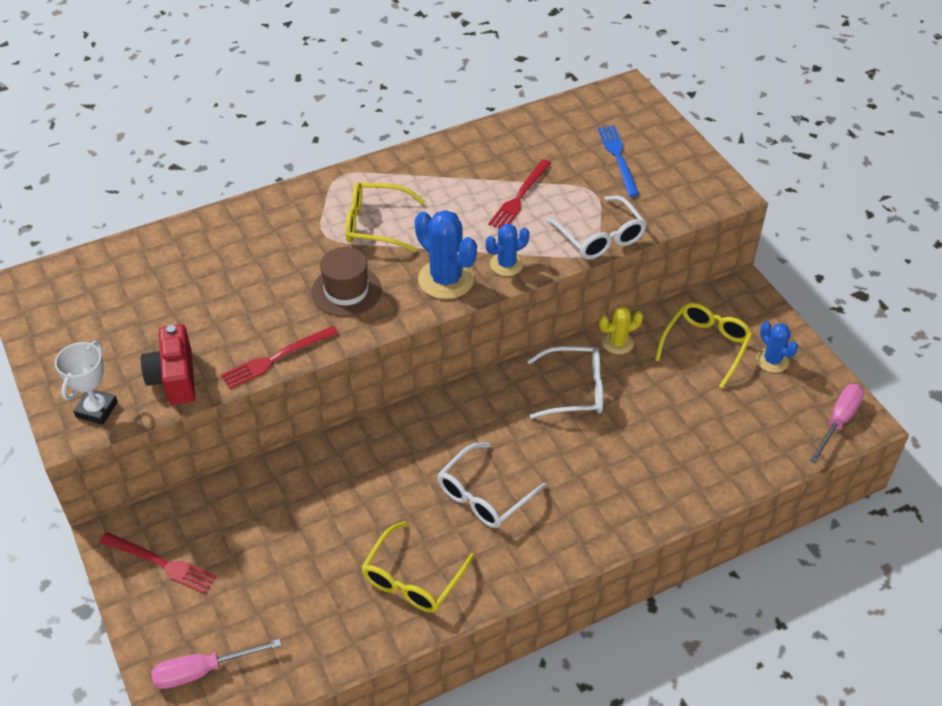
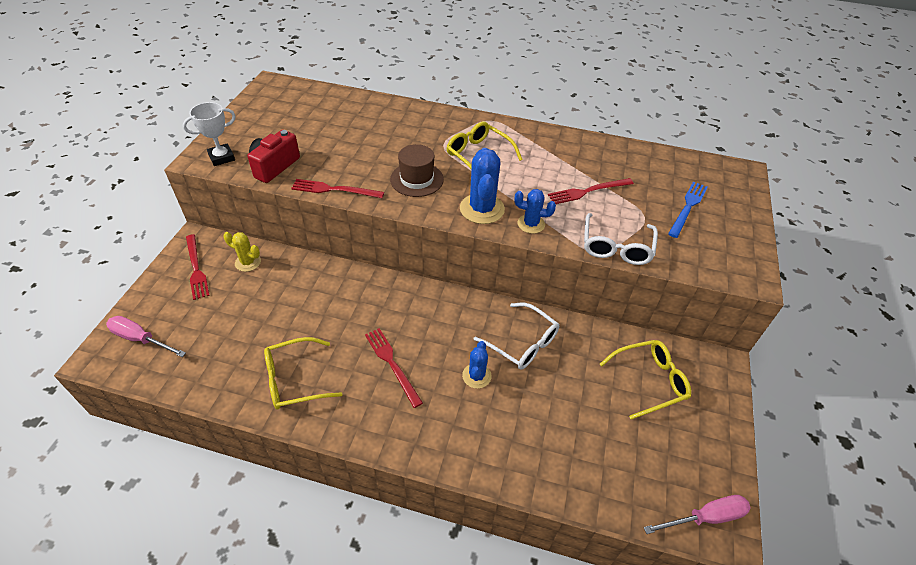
camera: 40 degrees right, 0 degrees up
white glasses [438,442,547,528] -> red fork [365,328,423,408]
yellow cactus [599,306,643,354] -> yellow cactus moved to [223,232,261,272]
blue cactus [756,321,798,373] -> blue cactus moved to [462,341,492,389]

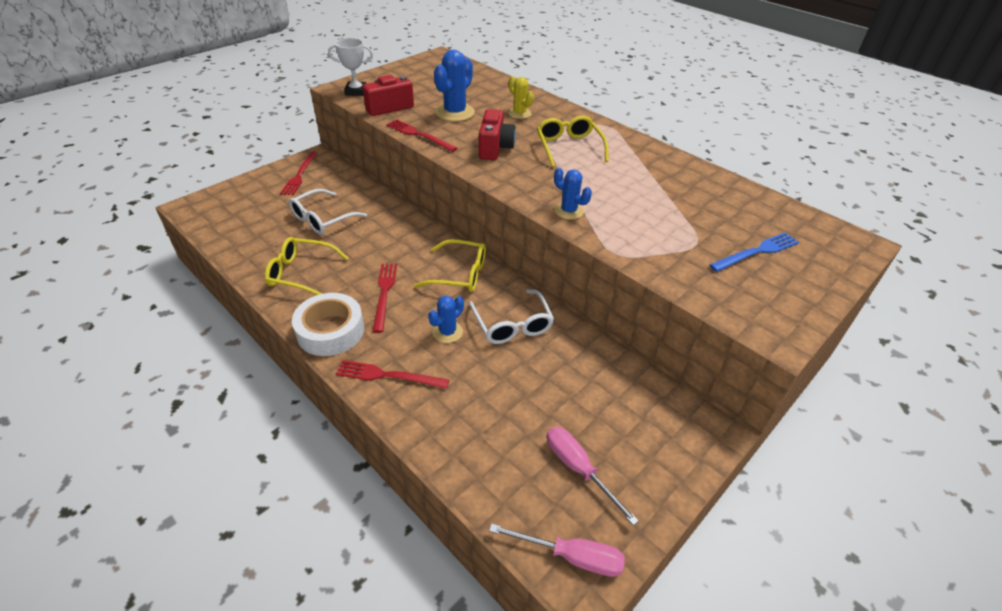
camera: 30 degrees right, 5 degrees down
pink screwdriver [106,316,186,357] -> pink screwdriver moved to [547,427,639,526]
yellow cactus [223,232,261,272] -> yellow cactus moved to [508,76,534,119]
brown hat [390,144,444,197] -> red camera [479,109,516,160]
blue cactus [460,148,505,224] -> blue cactus moved to [434,50,475,121]
red fork [548,178,634,204] -> red fork moved to [336,360,449,389]
white glasses [584,213,658,265] -> white glasses moved to [289,189,367,234]
yellow glasses [600,340,691,419] -> yellow glasses moved to [414,239,486,292]
none -> white tape [292,293,364,356]

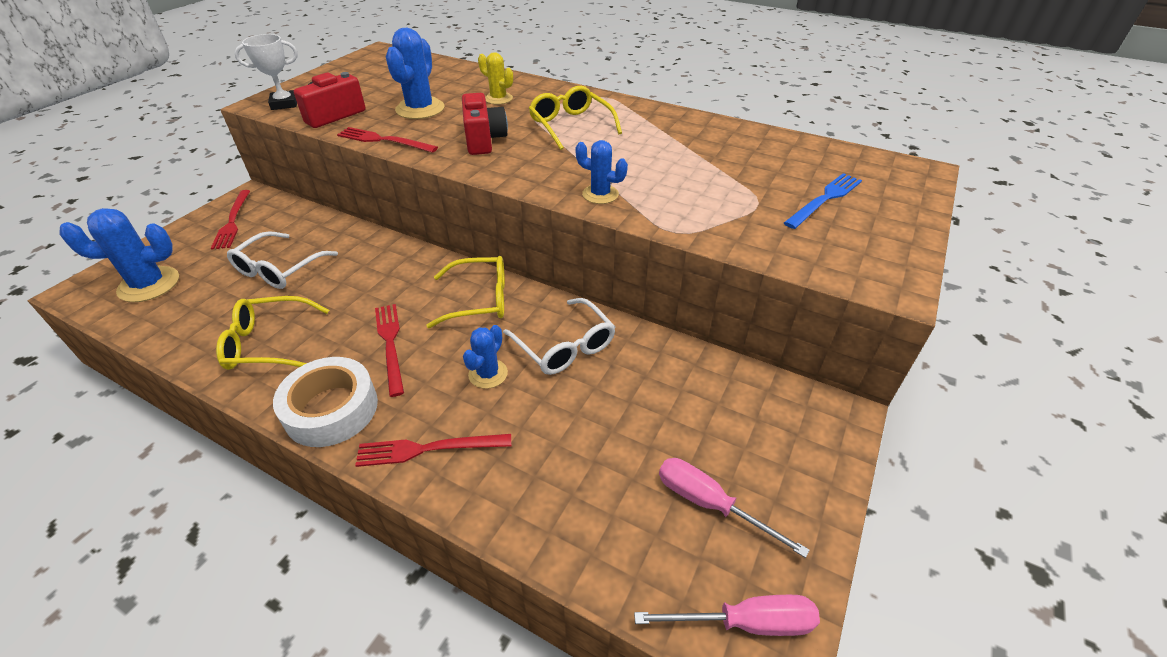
camera: 15 degrees left, 0 degrees up
none -> blue cactus [59,208,179,302]

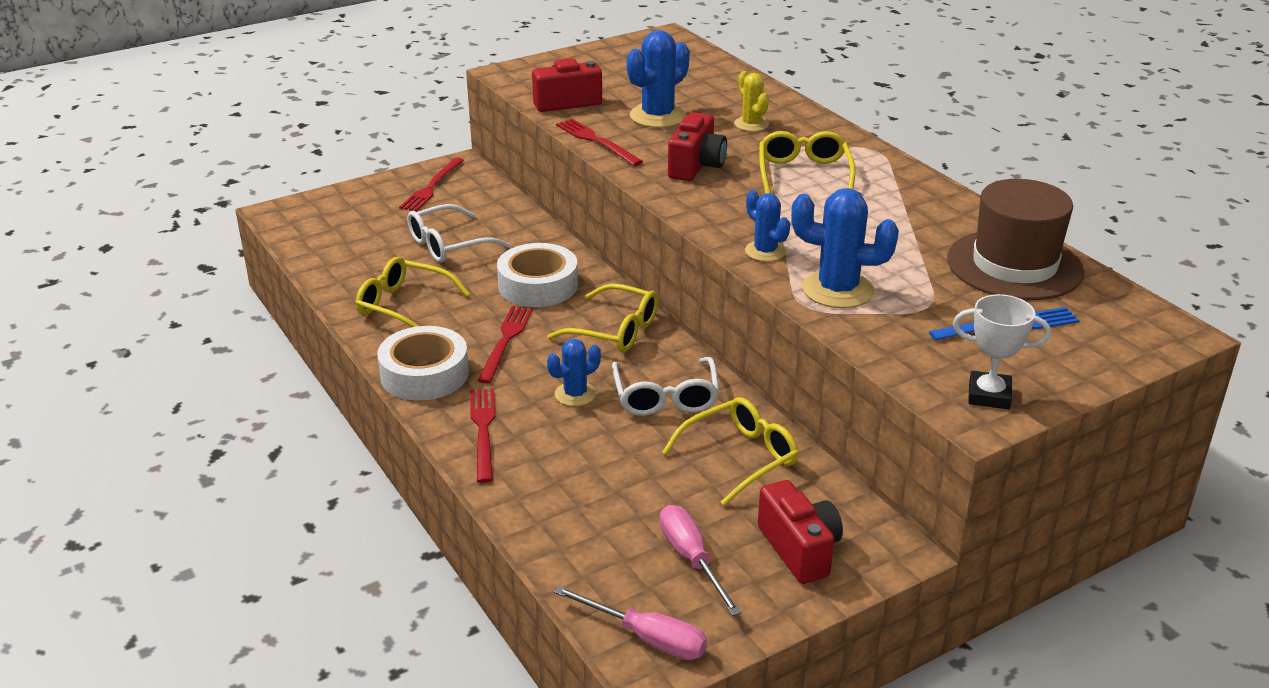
camera: 30 degrees right, 10 degrees down
blue cactus [59,208,179,302] -> blue cactus moved to [791,188,899,308]
white trophy [234,34,298,110] -> white trophy moved to [953,294,1051,409]
red fork [355,434,511,467] -> red fork turned 60 degrees clockwise [470,389,496,483]
none -> white tape [497,243,578,307]
none -> yellow glasses [662,397,799,506]
none -> red camera [758,480,843,584]
none -> brown hat [947,179,1084,300]

